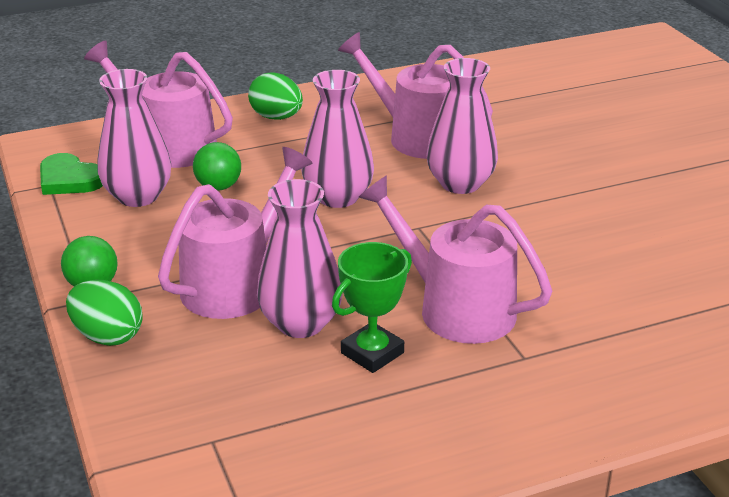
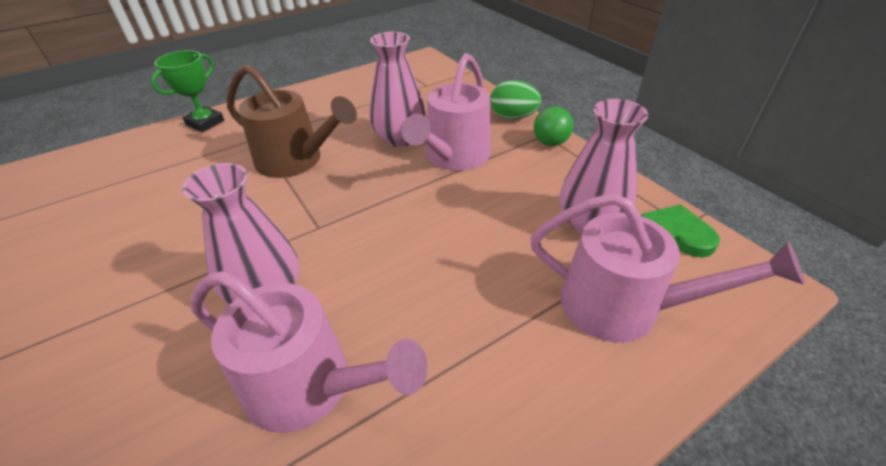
camera: 170 degrees right, 10 degrees up
green ball [193,142,241,190] -> none
green egg [248,72,303,120] -> none
pink vase [301,70,374,208] -> none
green trophy [332,242,412,373] -> green trophy moved to [151,50,224,132]
pink watering can [358,175,552,344] -> brown watering can [227,64,357,178]

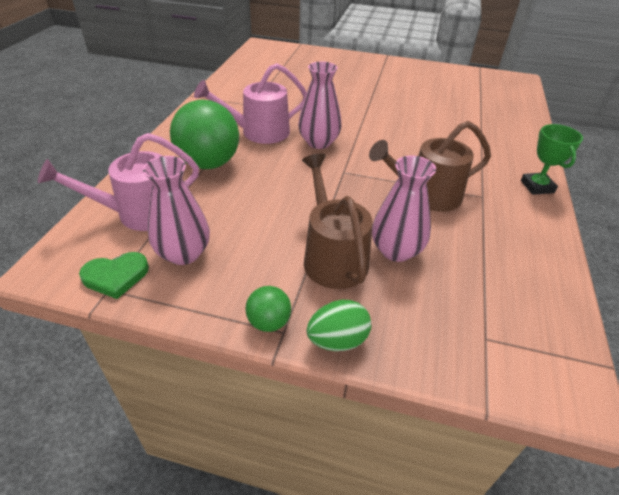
camera: 135 degrees right, 0 degrees up
pink watering can [401,53,491,171] -> brown watering can [302,154,373,289]
none -> green ball [170,100,239,169]

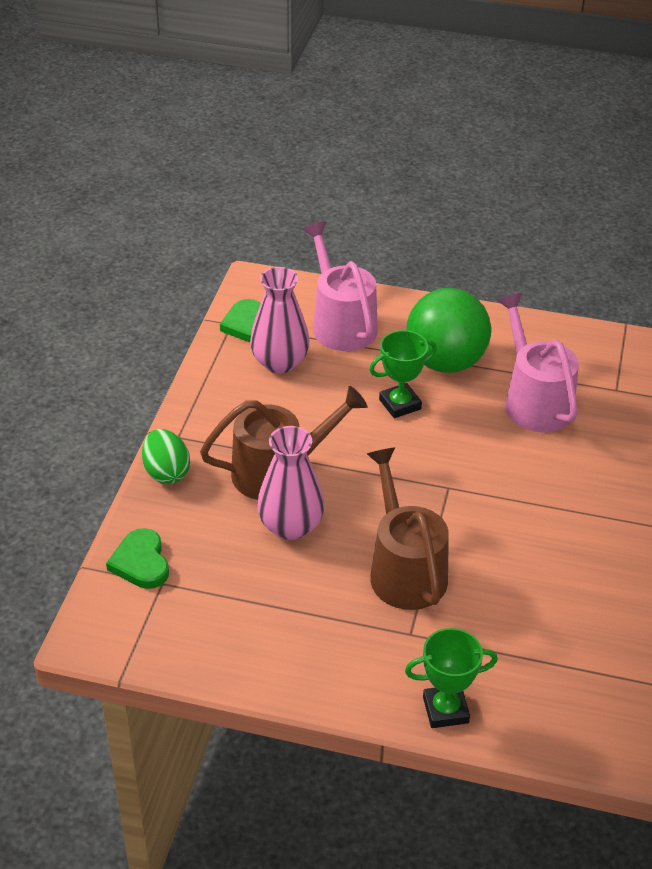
camera: 90 degrees right, 0 degrees up
green ball [246,286,291,332] -> none
pink vase [298,61,341,149] -> none
none -> green heart [106,528,169,589]
none -> green trophy [369,330,437,418]

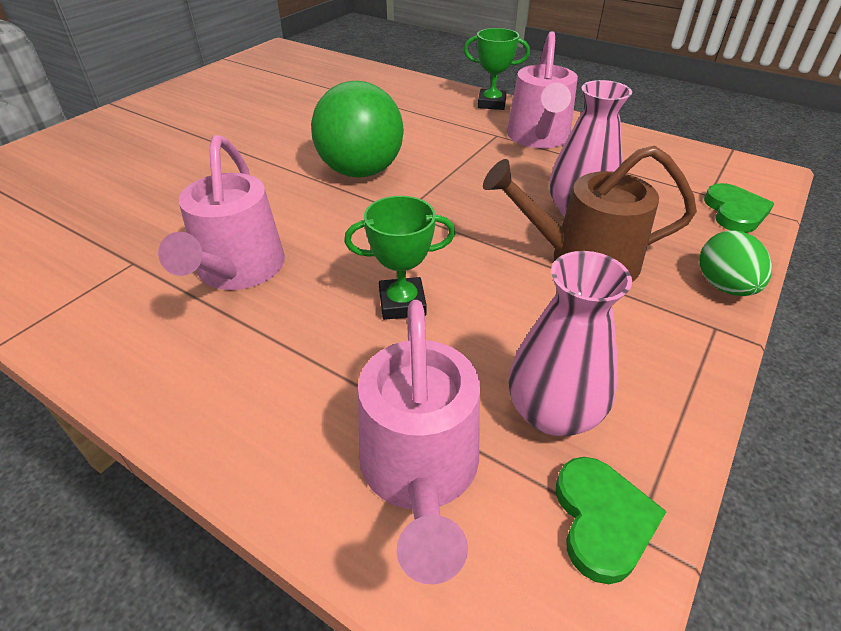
camera: 160 degrees left, 0 degrees up
brown watering can [367,447,449,610] -> none
green ball [407,288,491,373] -> green ball moved to [311,81,404,178]
none -> pink watering can [507,31,578,148]

